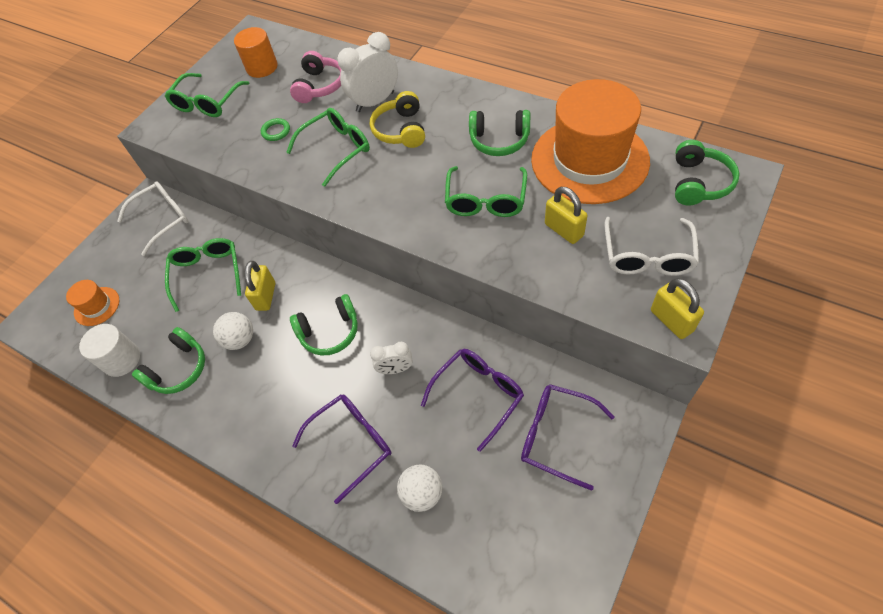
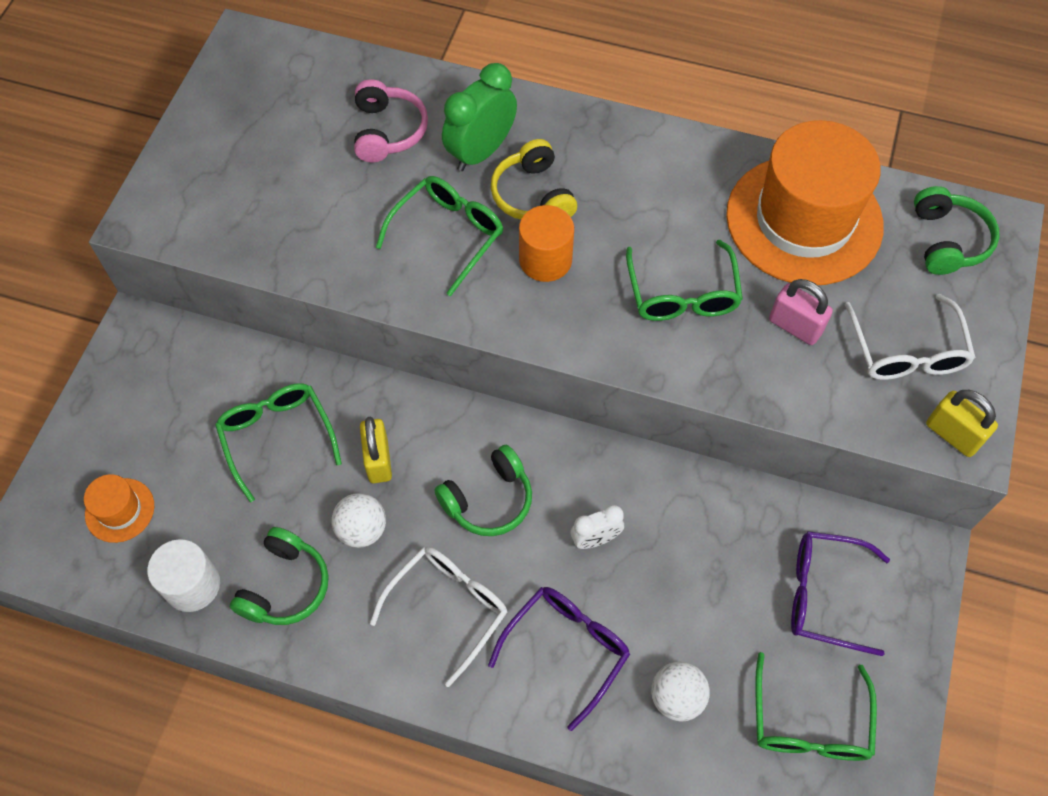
camera: 20 degrees left, 5 degrees up
white glasses [117,181,189,256] -> white glasses moved to [370,547,507,687]
green glasses [165,73,249,117] -> green glasses moved to [755,652,877,761]
orange cylinder [234,27,278,78] -> orange cylinder moved to [519,205,574,282]
green ring [261,118,290,141] -> none
white clock [337,32,398,112] -> green clock [442,63,517,171]
purple glasses [421,349,524,452] -> none
green headphones [469,110,530,156] -> none
yellow padlock [545,187,588,244] -> pink padlock [769,279,833,345]

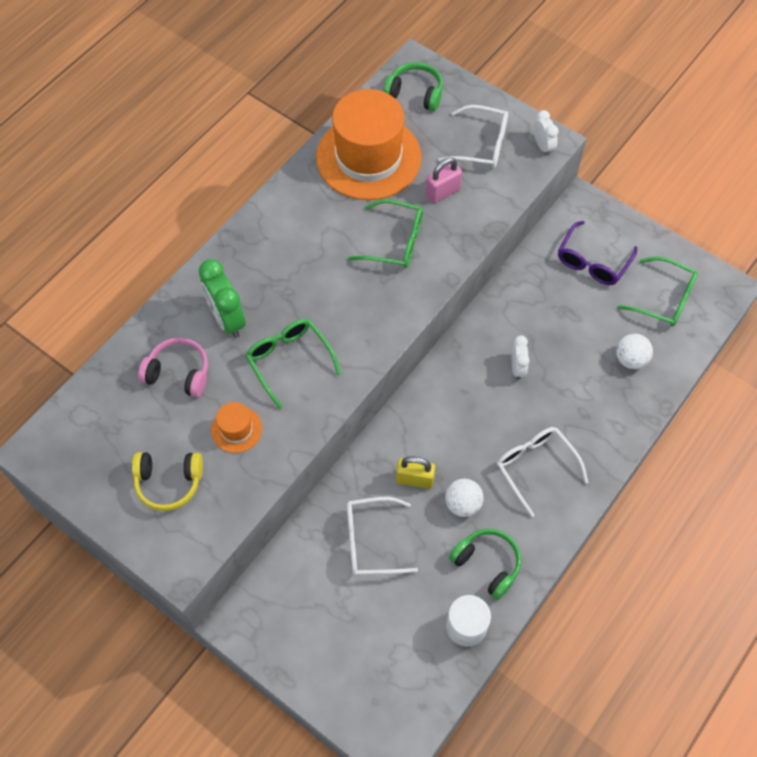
camera: 70 degrees left, 0 degrees up
orange hat [84,474,154,543] -> orange hat moved to [211,402,262,453]
green glasses [215,383,342,502] -> white glasses [347,497,418,575]
green headphones [434,445,532,536] -> none
purple glasses [488,587,630,731] -> none
yellow headphones [491,139,577,220] -> yellow headphones moved to [132,452,203,511]
orange cylinder [519,205,574,282] -> none
yellow padlock [926,390,998,457] -> white clock [534,110,559,156]

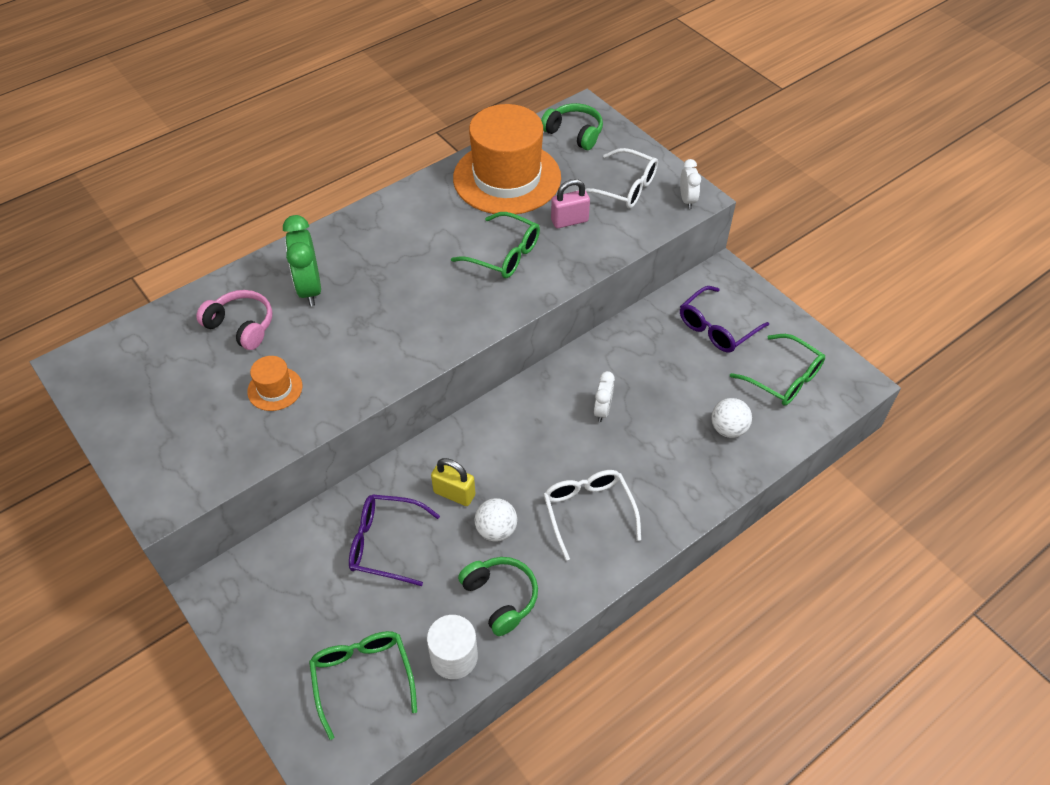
camera: 15 degrees right, 10 degrees down
yellow headphones [132,452,203,511] -> none
green glasses [246,319,341,409] -> green glasses moved to [309,631,417,740]
white glasses [347,497,418,575] -> purple glasses [349,494,440,586]

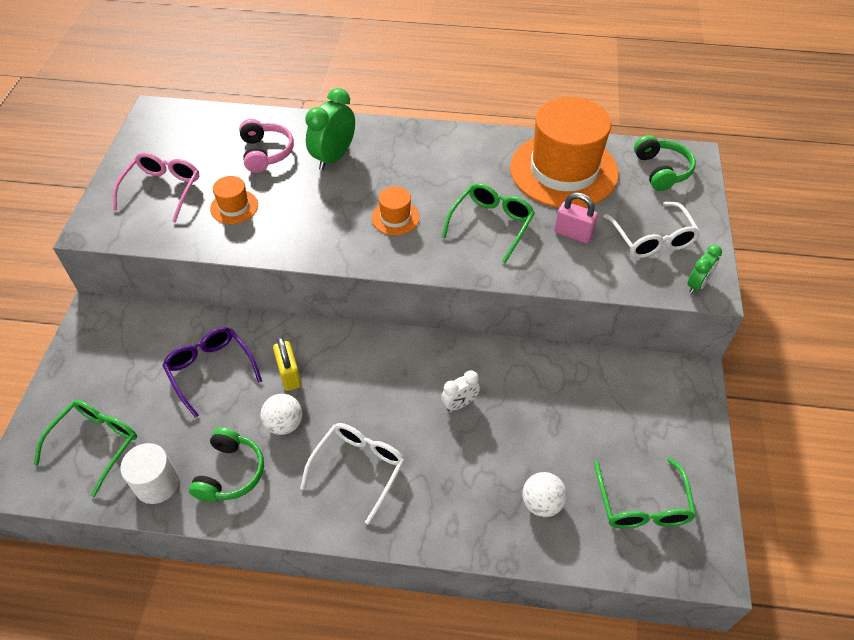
camera: 45 degrees right, 0 degrees up
green glasses [451,212,540,278] -> green glasses turned 135 degrees counterclockwise [442,183,535,263]
white clock [680,159,701,209] -> green clock [687,245,722,294]
purple glasses [680,286,769,353] -> none
none -> pink glasses [113,153,199,223]
none -> orange hat [372,186,420,235]

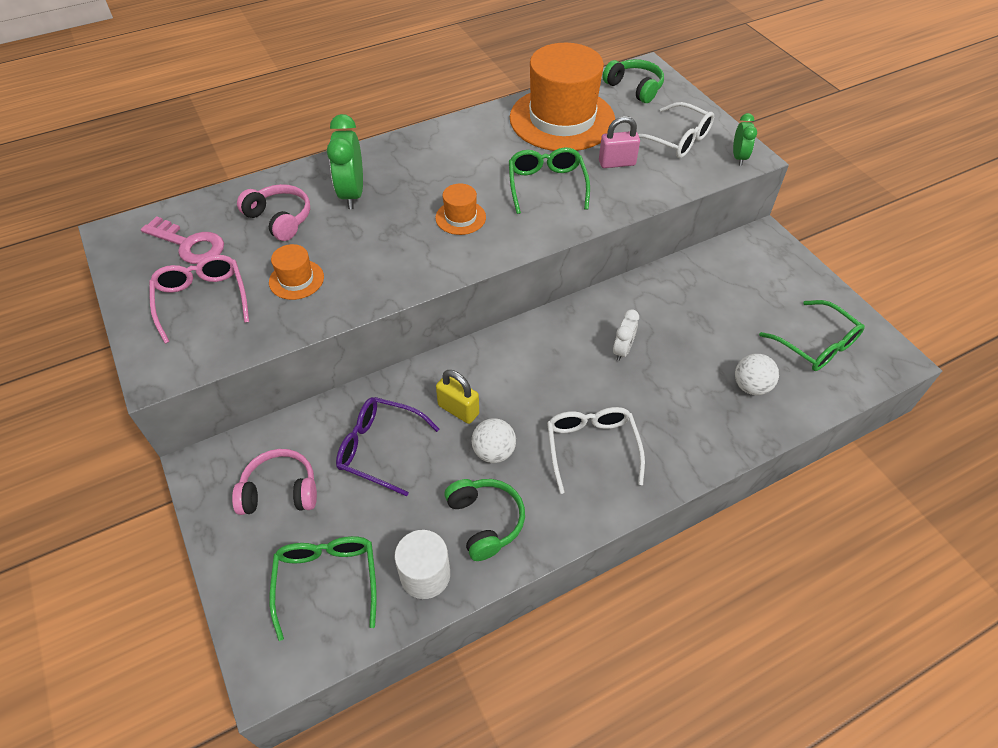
camera: 35 degrees left, 0 degrees up
none -> pink key [141,216,224,264]
none -> pink headphones [232,449,317,515]

